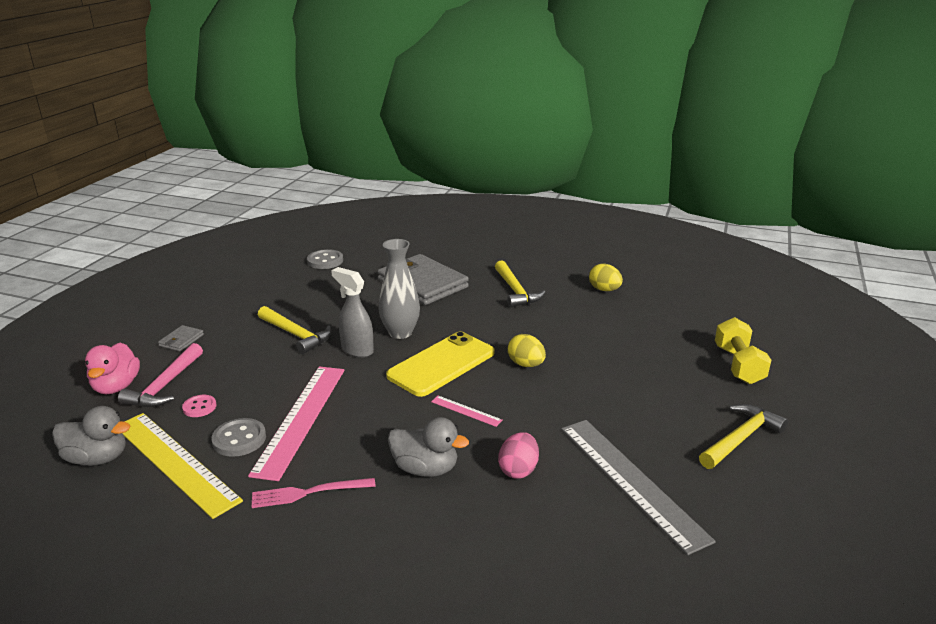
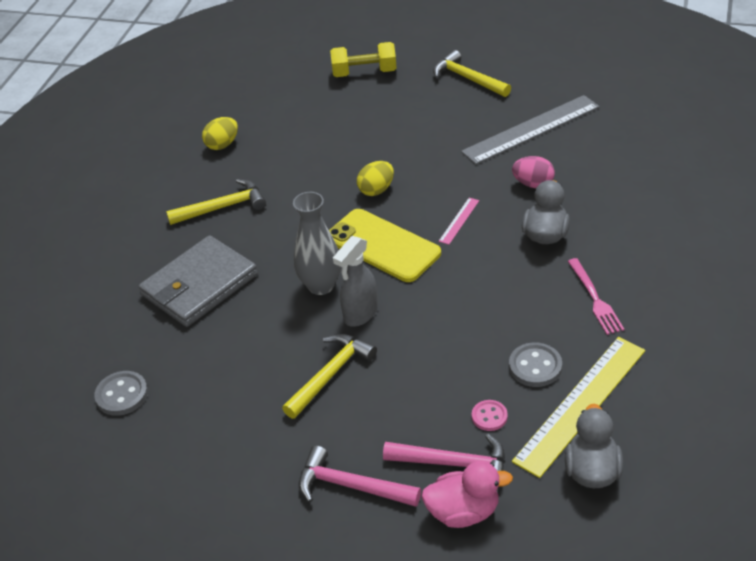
camera: 90 degrees left, 15 degrees up
grey wallet [158,325,204,351] -> pink hammer [299,445,421,507]
pink ruler [248,366,345,481] -> none

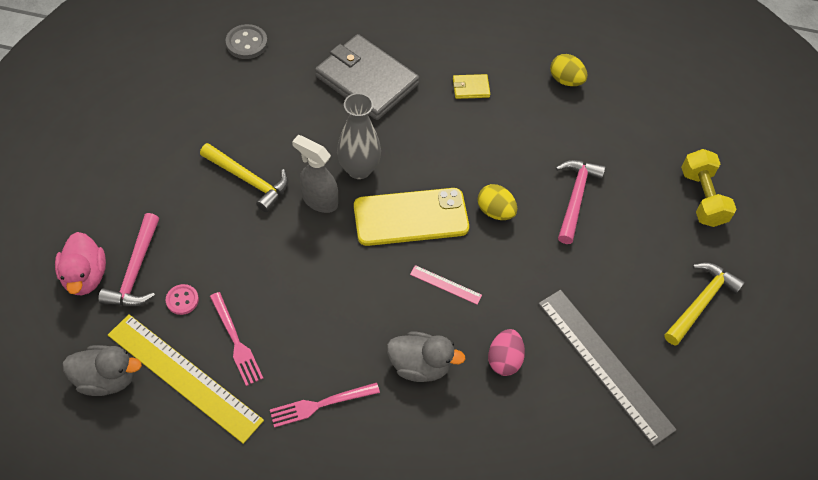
camera: 80 degrees right, 15 degrees up
yellow hammer [166,179,266,225] -> yellow wallet [453,74,490,99]
pink hammer [299,445,421,507] -> pink hammer moved to [556,160,606,244]
yellow phone [329,209,441,282] -> yellow phone turned 45 degrees clockwise [354,188,469,246]
grey button [509,343,562,387] -> pink fork [210,292,263,386]

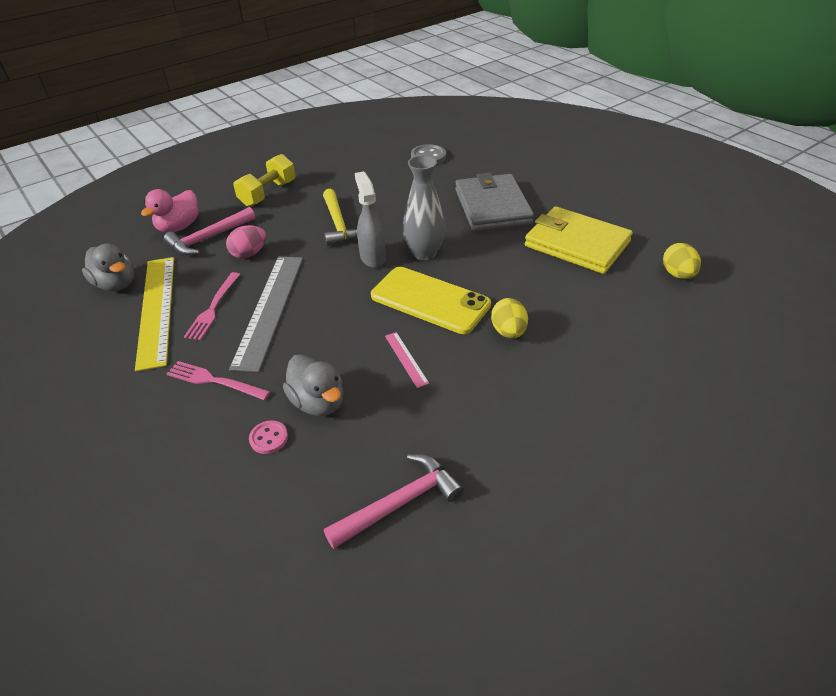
camera: 45 degrees right, 15 degrees down
pink button [166,284,199,315] -> pink button moved to [249,420,288,454]
yellow wallet [453,74,490,99] -> yellow wallet [525,206,633,274], size x2.41
pink egg [488,329,525,376] -> pink egg moved to [226,225,266,259]
grey ruler [538,290,677,446] -> grey ruler moved to [229,257,303,372]
pink hammer [556,160,606,244] -> pink hammer moved to [324,454,464,549]
yellow hammer [665,263,745,346] -> none
yellow dumbbell [681,149,737,227] -> yellow dumbbell moved to [233,154,295,207]

